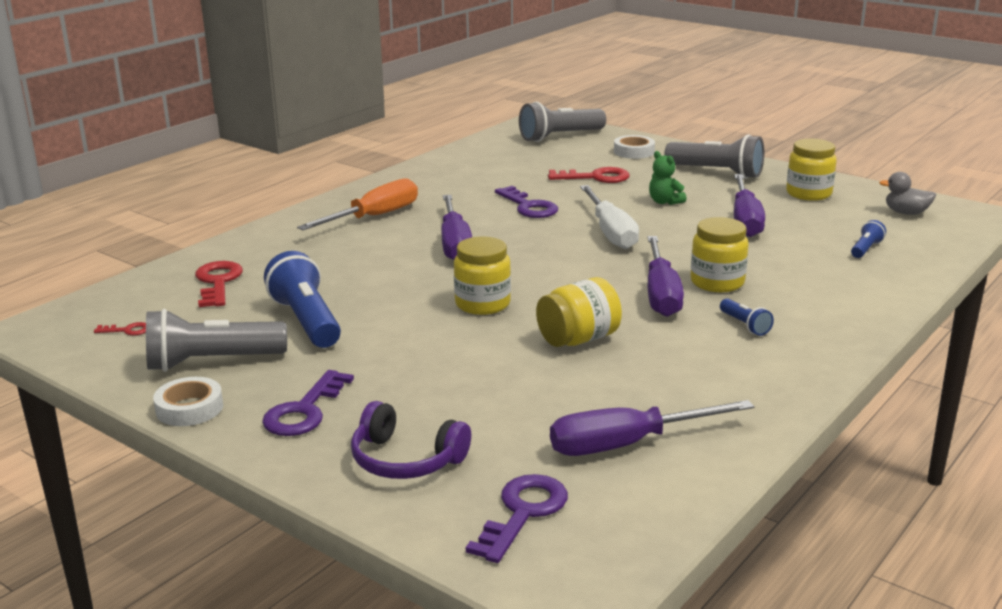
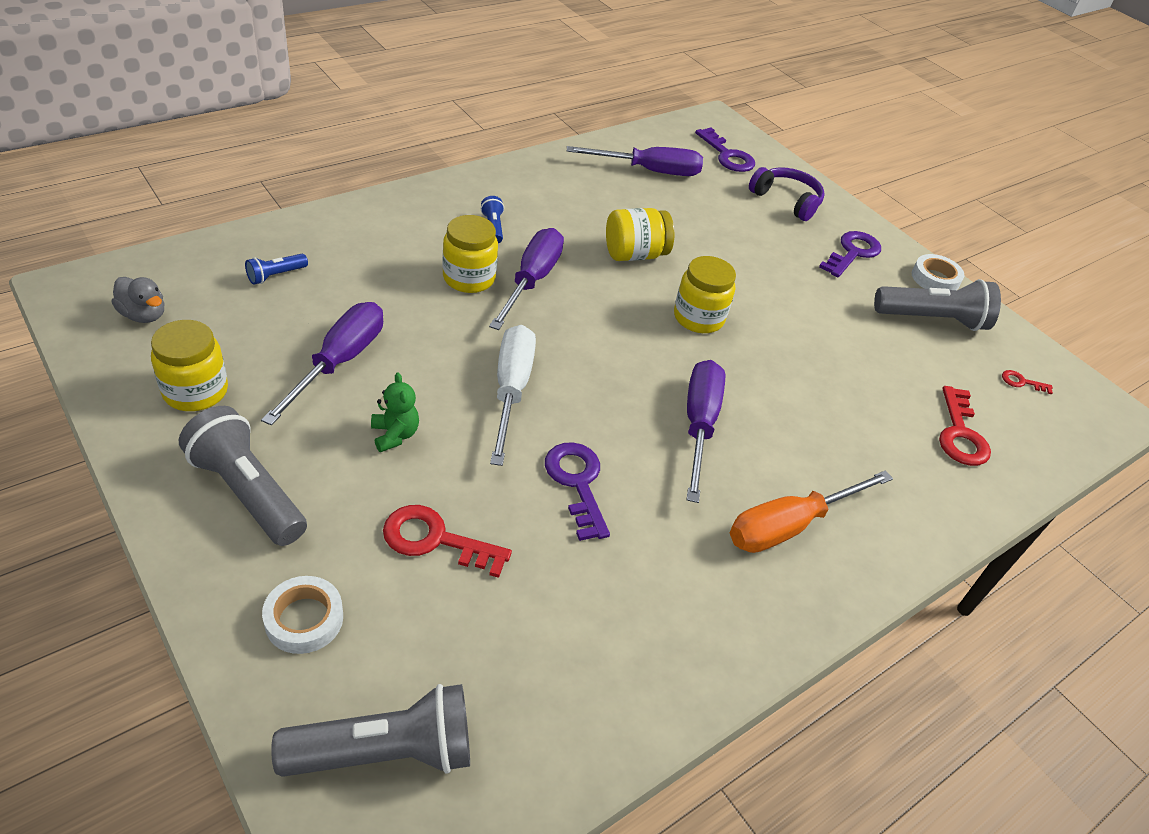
camera: 170 degrees left, 20 degrees up
blue flashlight [264,251,341,348] -> none
purple key [466,474,568,563] -> purple key turned 75 degrees counterclockwise [695,128,755,172]

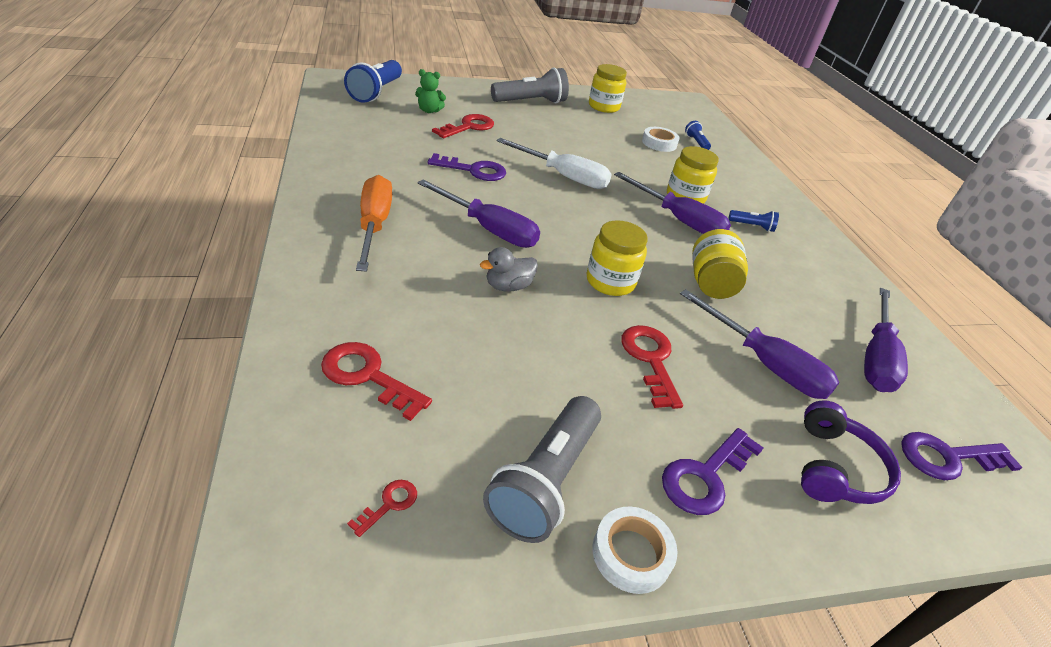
camera: 115 degrees right, 5 degrees down
grey duck [112,277,164,323] -> grey duck moved to [480,247,538,292]
purple screwdriver [261,302,383,425] -> purple screwdriver moved to [680,289,839,399]
white tape [262,576,343,654] -> white tape moved to [642,127,680,152]
grey flashlight [271,684,470,777] -> blue flashlight [344,60,402,103]
green teddy bear [371,373,419,452] -> green teddy bear moved to [415,69,446,113]
purple headphones [749,167,825,221] -> purple headphones turned 45 degrees counterclockwise [801,400,901,504]
purple key [819,231,881,277] -> purple key turned 75 degrees clockwise [662,428,763,515]
none -> red key [621,325,683,409]

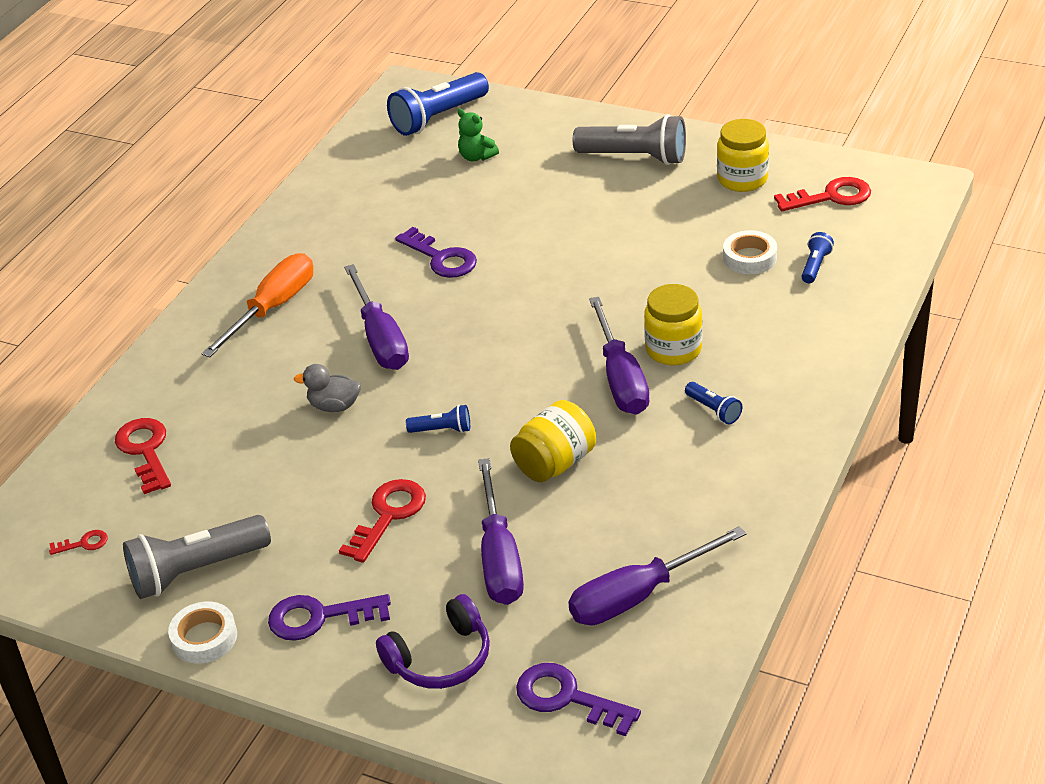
camera: 45 degrees right, 0 degrees up
red key [432,114,494,138] -> red key moved to [774,177,871,211]
white screwdriver [496,138,612,189] -> none
yellow jar [587,220,648,296] -> blue flashlight [406,405,470,433]

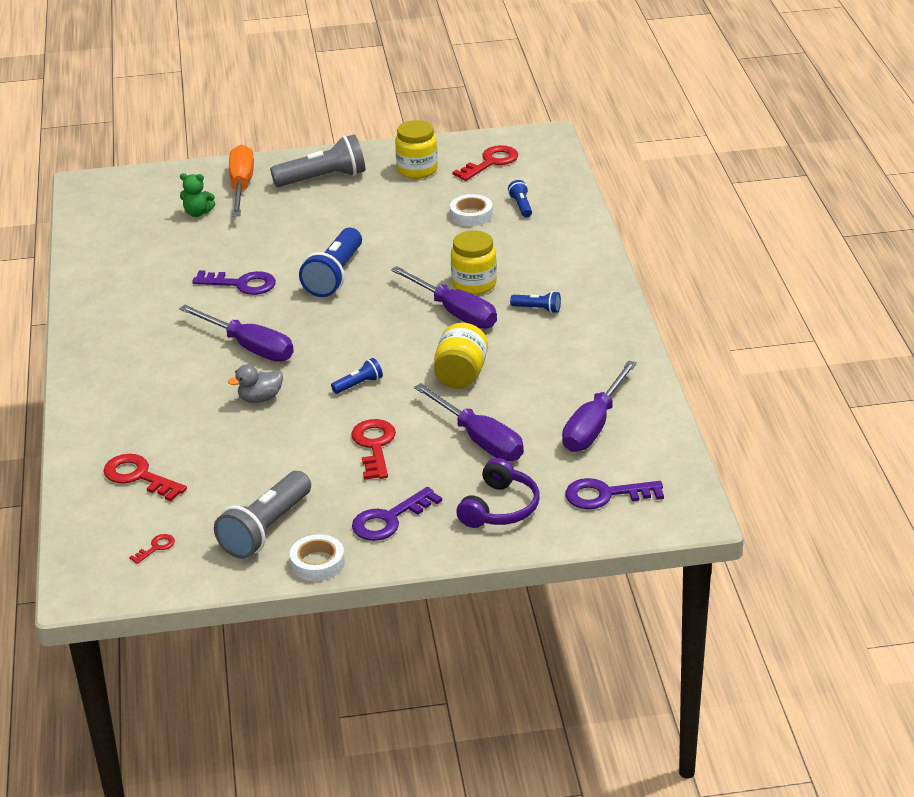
camera: 35 degrees left, 5 degrees down
orange screwdriver [202,253,313,357] -> orange screwdriver moved to [229,145,254,216]
blue flashlight [387,72,489,136] -> blue flashlight moved to [299,228,362,297]

